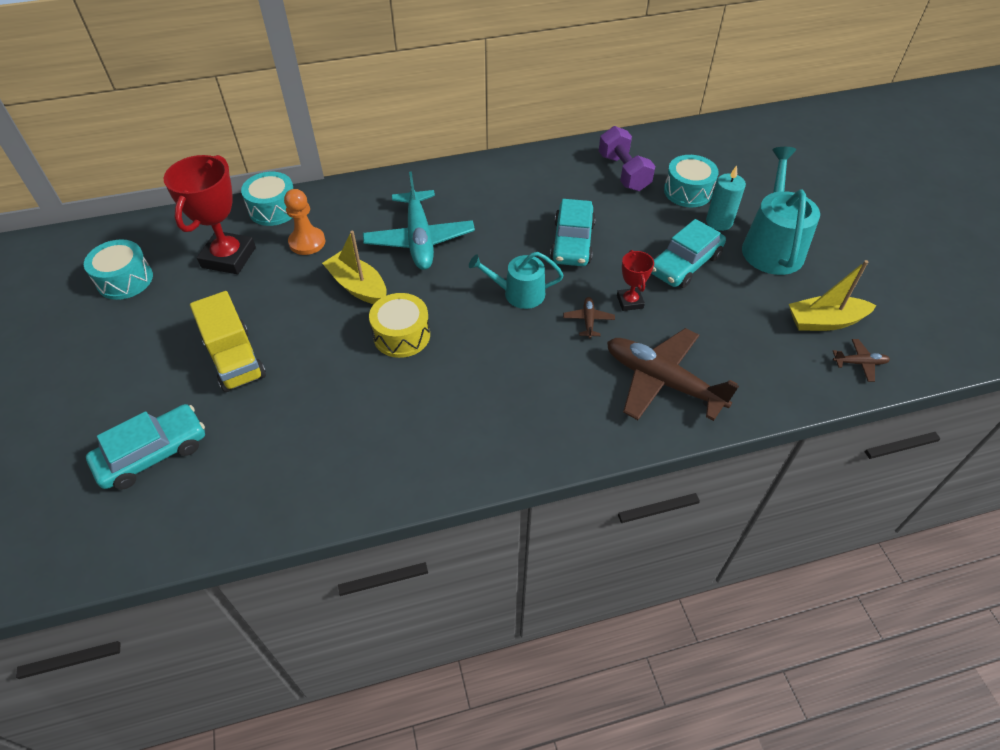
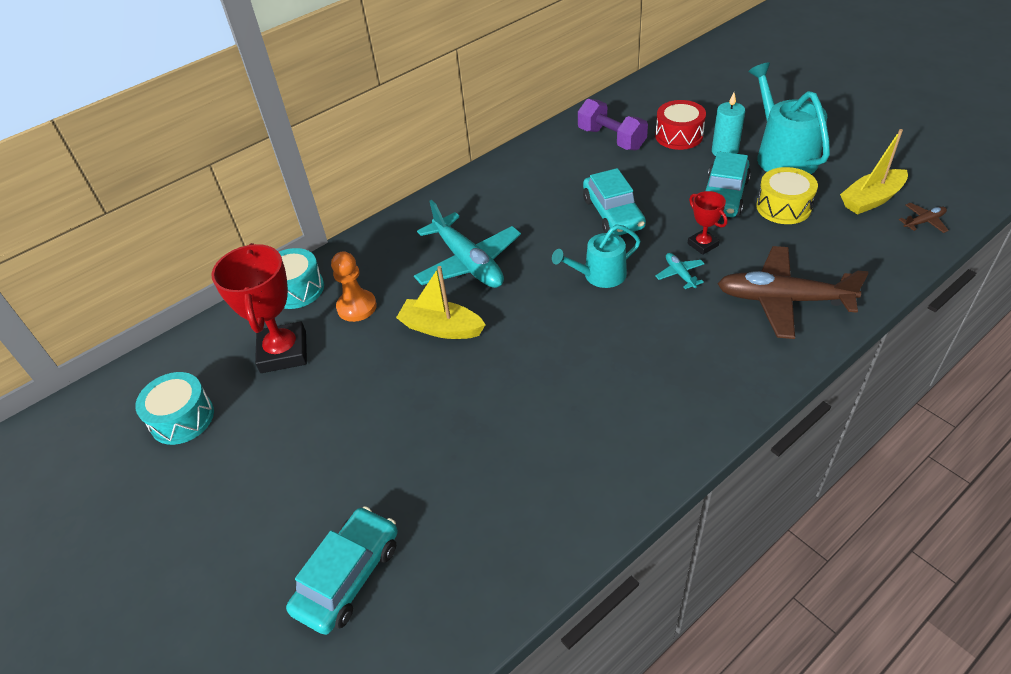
camera: 20 degrees left, 5 degrees down
yellow truck [190,291,266,392] -> none
yellow drum [369,293,430,358] -> yellow drum moved to [756,167,818,224]
brown plane [563,297,615,338] -> turquoise plane [655,253,705,289]
turquoise drum [664,155,719,207] -> red drum [655,100,706,150]

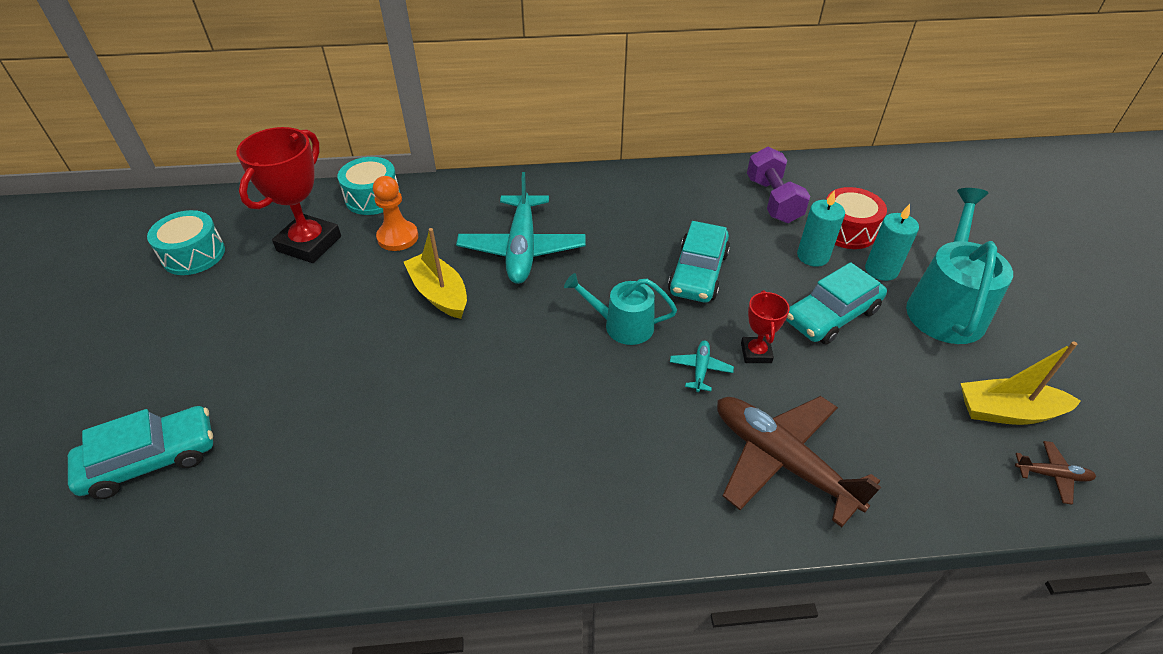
camera: 30 degrees right, 0 degrees up
yellow drum [756,167,818,224] -> none
none -> turquoise candle [797,190,845,267]

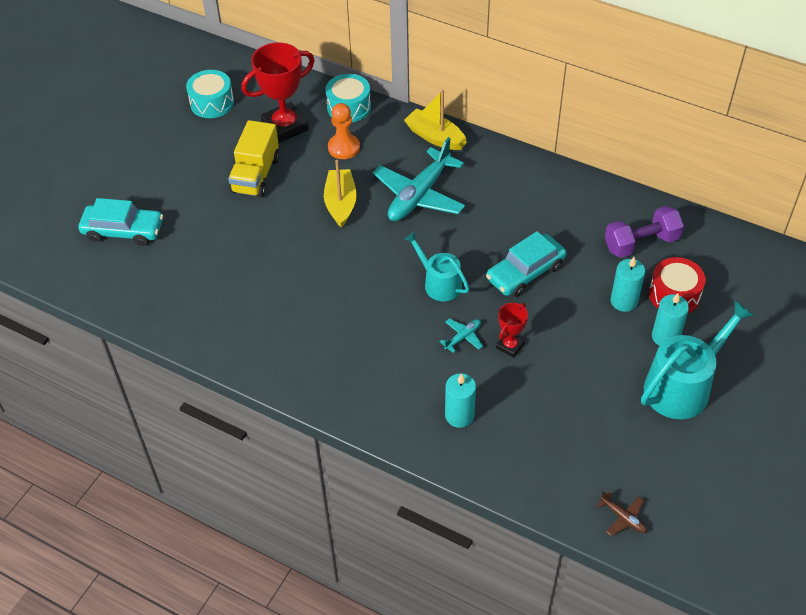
camera: 35 degrees right, 5 degrees up
brown plane [717,396,881,527] -> turquoise candle [445,373,476,428]
purple dumbbell [747,146,810,223] -> purple dumbbell turned 45 degrees clockwise [605,206,684,258]
turquoise car [786,262,887,344] -> none
yellow boat [960,341,1081,425] -> yellow boat moved to [404,90,467,150]
none -> yellow truck [228,120,280,198]

